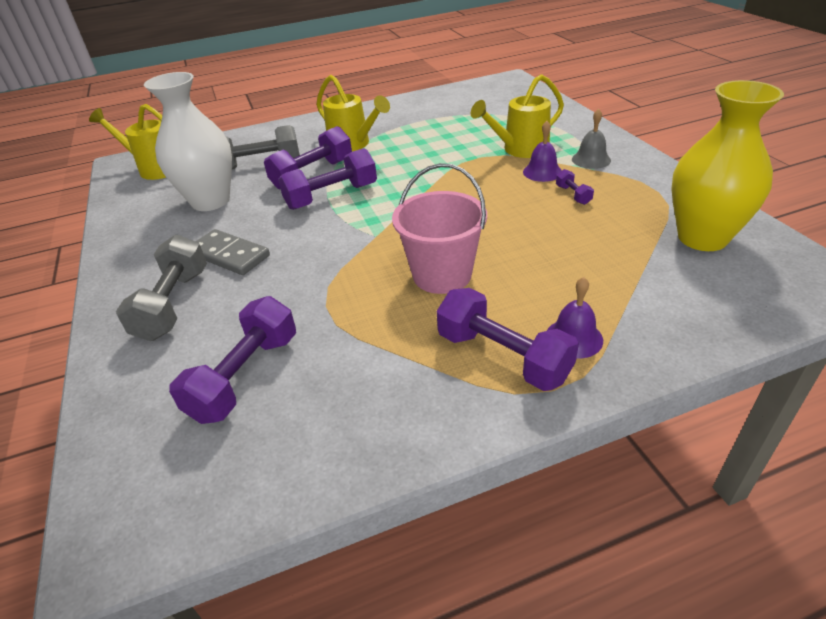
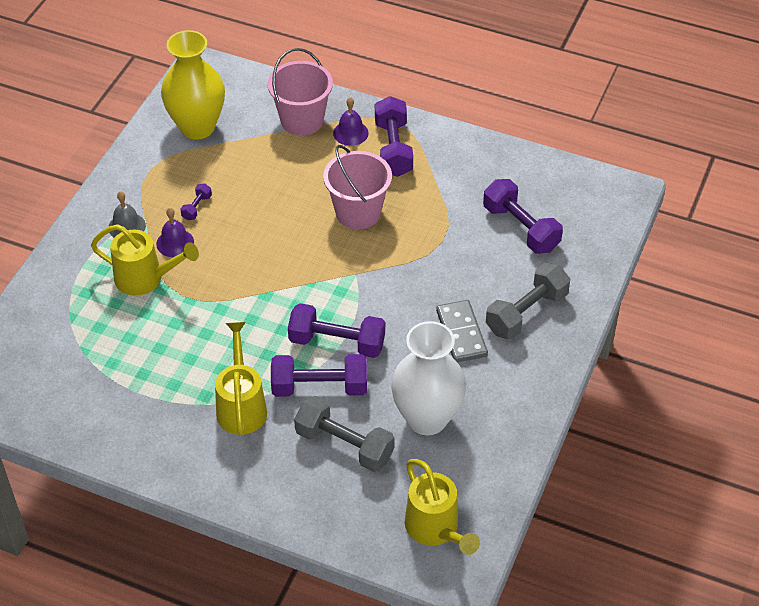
camera: 140 degrees left, 10 degrees up
purple dumbbell [169,296,296,424] -> purple dumbbell turned 75 degrees clockwise [483,179,563,254]
none -> pink bucket [268,48,333,136]

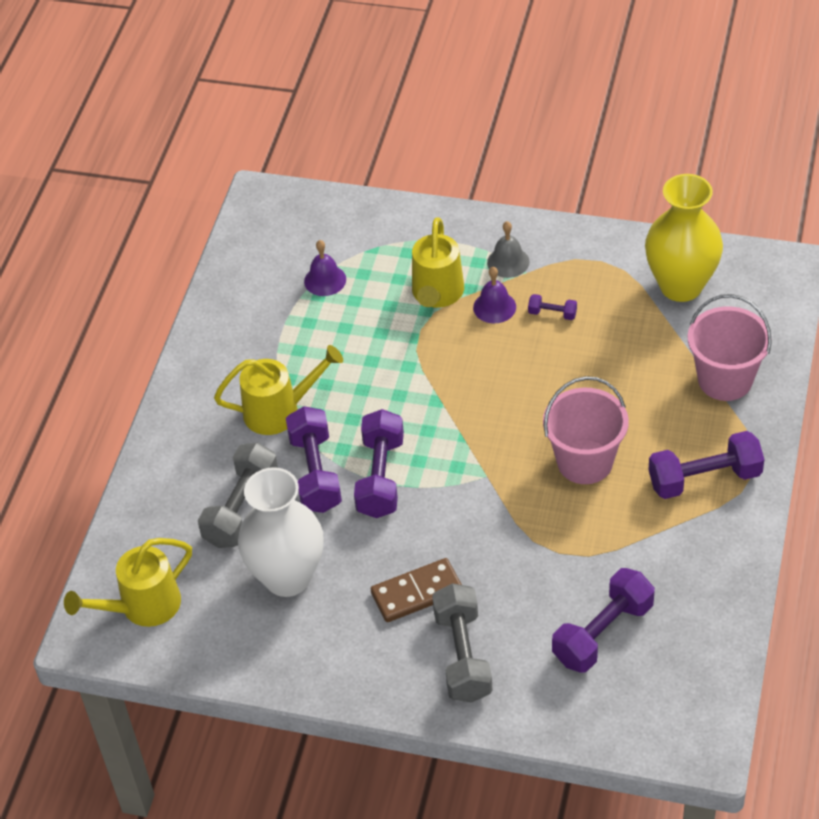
camera: 85 degrees right, 0 degrees up
purple bell [333,97,369,146] -> purple bell moved to [304,240,346,296]
grey domino [436,300,488,362] -> brown domino [371,558,462,622]
grey dumbbell [486,263,570,339] -> grey dumbbell turned 45 degrees clockwise [432,583,492,702]

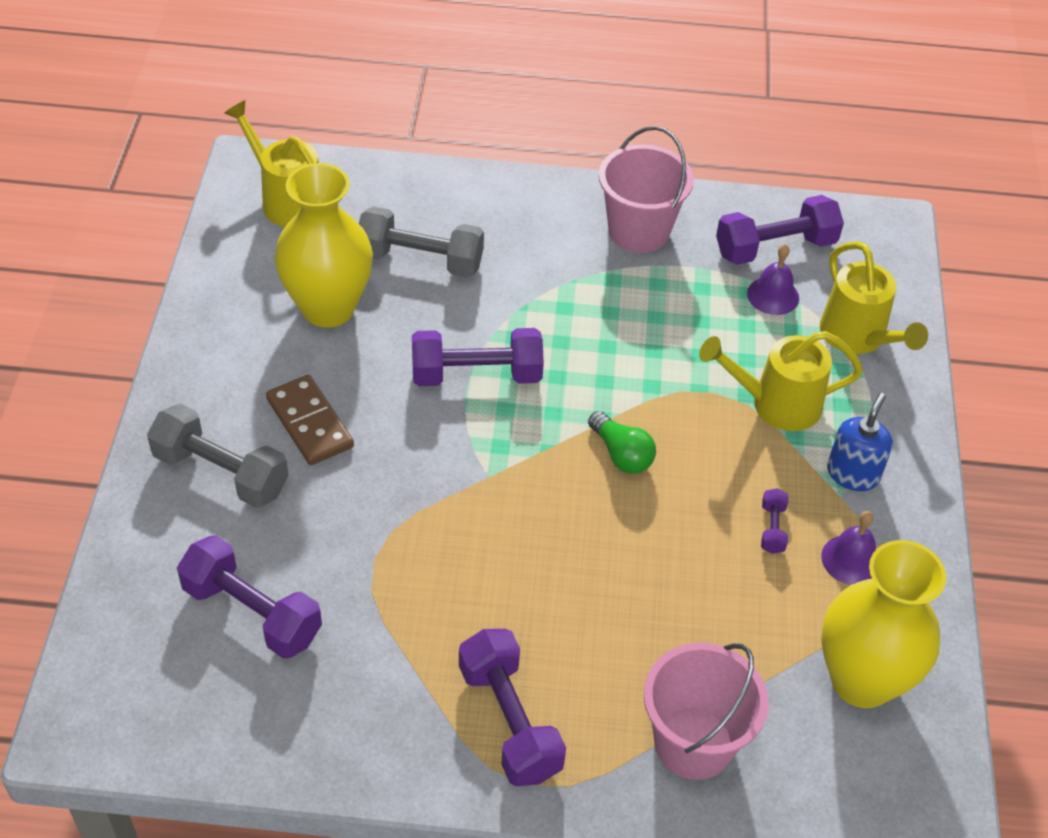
camera: 75 degrees right, 0 degrees up
yellow watering can [214,345,343,435] -> yellow watering can moved to [820,241,928,354]
white vase [238,467,324,597] -> yellow vase [275,163,373,328]
purple dumbbell [286,406,342,513] -> purple dumbbell moved to [716,195,844,265]
grey dumbbell [432,583,492,702] -> grey dumbbell turned 45 degrees clockwise [147,404,289,508]
purple bell [473,267,516,323] -> purple bell moved to [821,511,876,585]
grey bell [487,221,530,278] -> blue soap dispenser [827,393,893,491]
pink bucket [543,376,629,484] -> pink bucket moved to [599,126,694,253]
none -> green light bulb [588,411,656,474]

